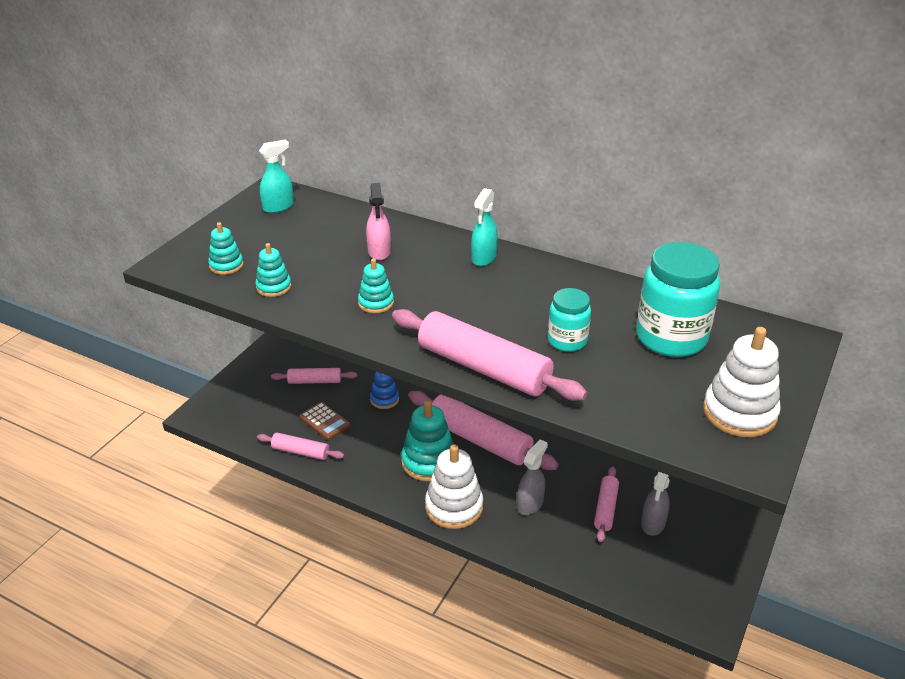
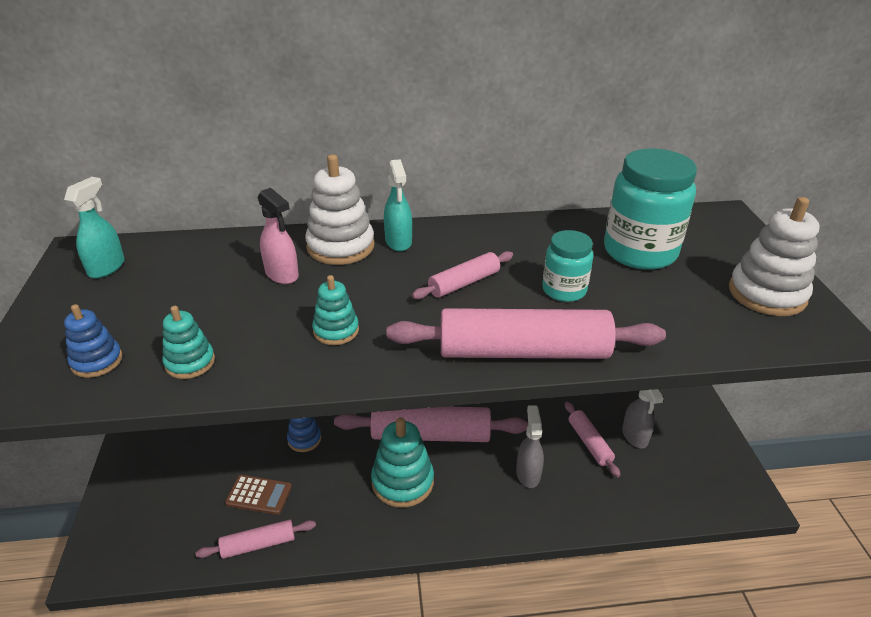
camera: 35 degrees left, 0 degrees up
turquoise stacking toy [208,222,244,275] -> blue stacking toy [64,304,122,378]
pink rolling pin [271,368,357,384] -> pink rolling pin moved to [412,251,513,299]
white stacking toy [425,444,483,529] -> white stacking toy moved to [305,154,374,265]

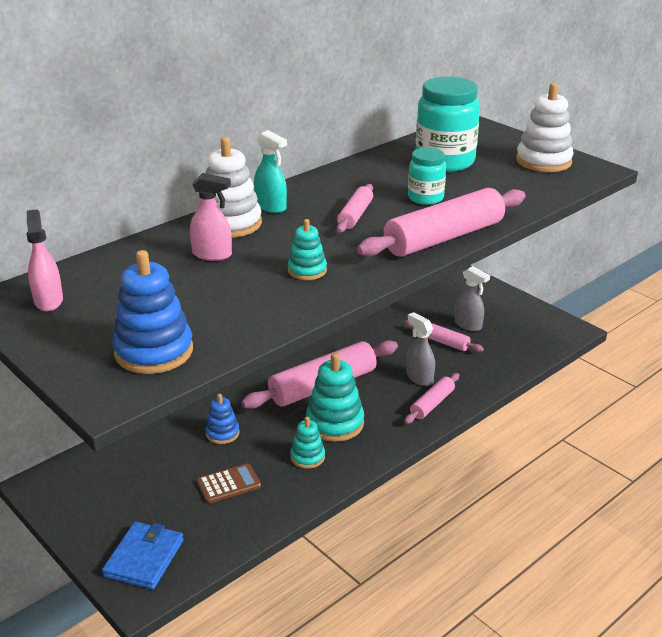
camera: 35 degrees left, 5 degrees down
turquoise spray bottle [64,177,125,278] -> pink spray bottle [27,209,63,311]
blue stacking toy [64,304,122,378] -> blue stacking toy [112,250,193,374], size x1.75
turquoise stacking toy [163,306,215,379] -> turquoise stacking toy moved to [290,417,325,469]
pink rolling pin [195,519,316,559] -> pink rolling pin moved to [404,373,459,424]
none -> blue wallet [102,522,184,589]

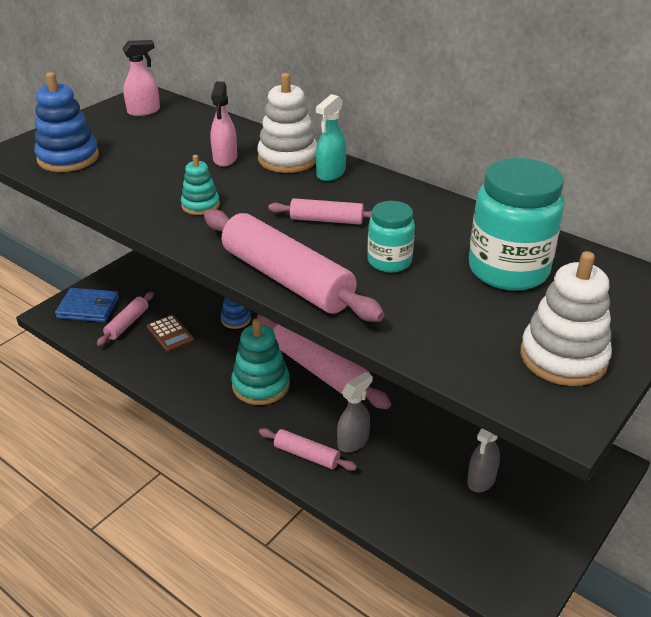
camera: 80 degrees right, 5 degrees up
turquoise stacking toy [290,417,325,469] -> none
pink rolling pin [404,320,484,352] -> pink rolling pin moved to [97,292,154,346]

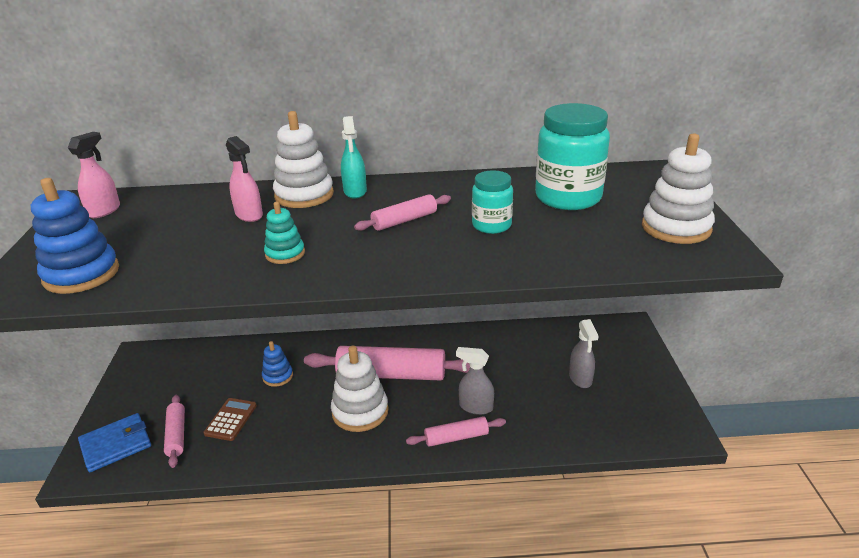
camera: 40 degrees left, 5 degrees down
brown calculator [147,315,194,352] -> brown calculator turned 90 degrees counterclockwise [204,398,257,441]
pink rolling pin [204,209,384,322] -> none
turquoise stacking toy [231,318,290,405] -> white stacking toy [331,346,389,432]
grey spray bottle [337,372,372,452] -> grey spray bottle turned 75 degrees counterclockwise [456,347,494,415]

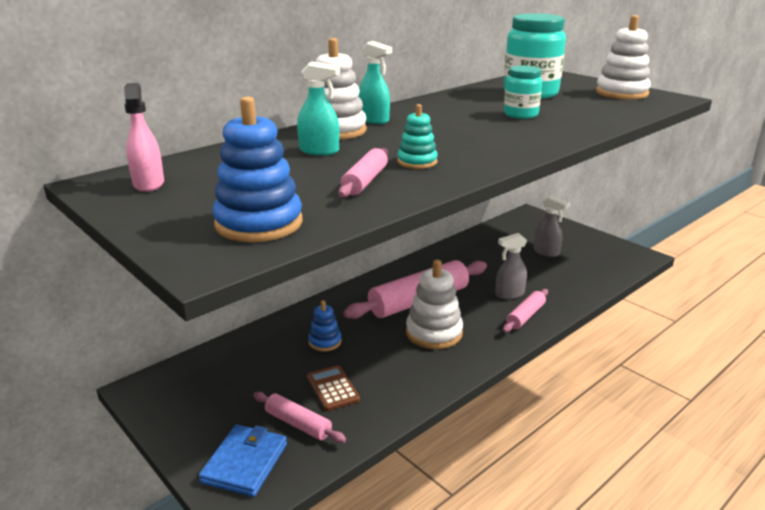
camera: 40 degrees left, 5 degrees down
pink spray bottle [226,136,263,222] -> turquoise spray bottle [297,62,340,155]
pink rolling pin [354,194,451,231] -> pink rolling pin moved to [338,148,388,198]

